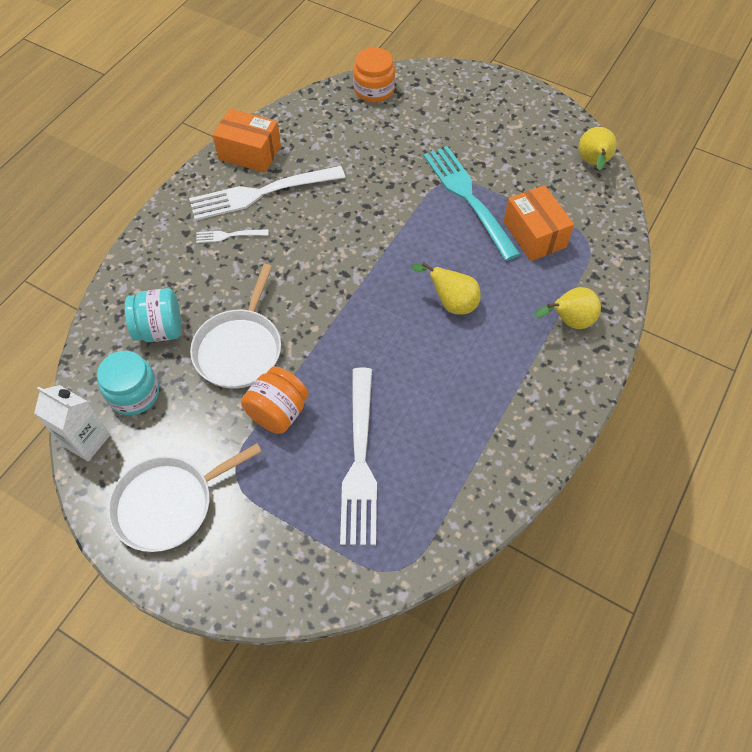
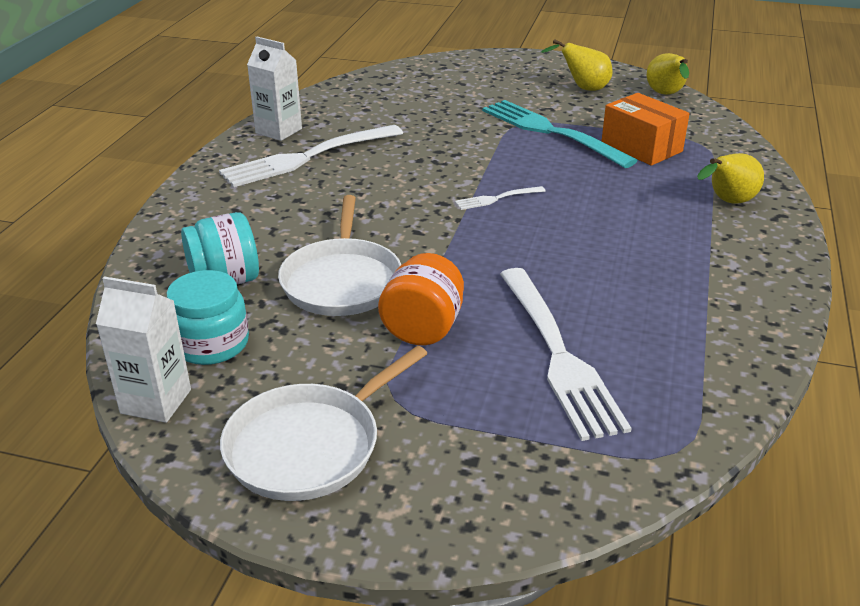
camera: 15 degrees left, 25 degrees down
white fork [196,229,269,243] -> white fork moved to [455,186,545,210]
orange box [212,109,281,173] -> white carton [247,36,302,141]
orange jar [353,47,395,102] -> none
yellow pear [411,262,481,315] -> yellow pear moved to [541,39,613,91]

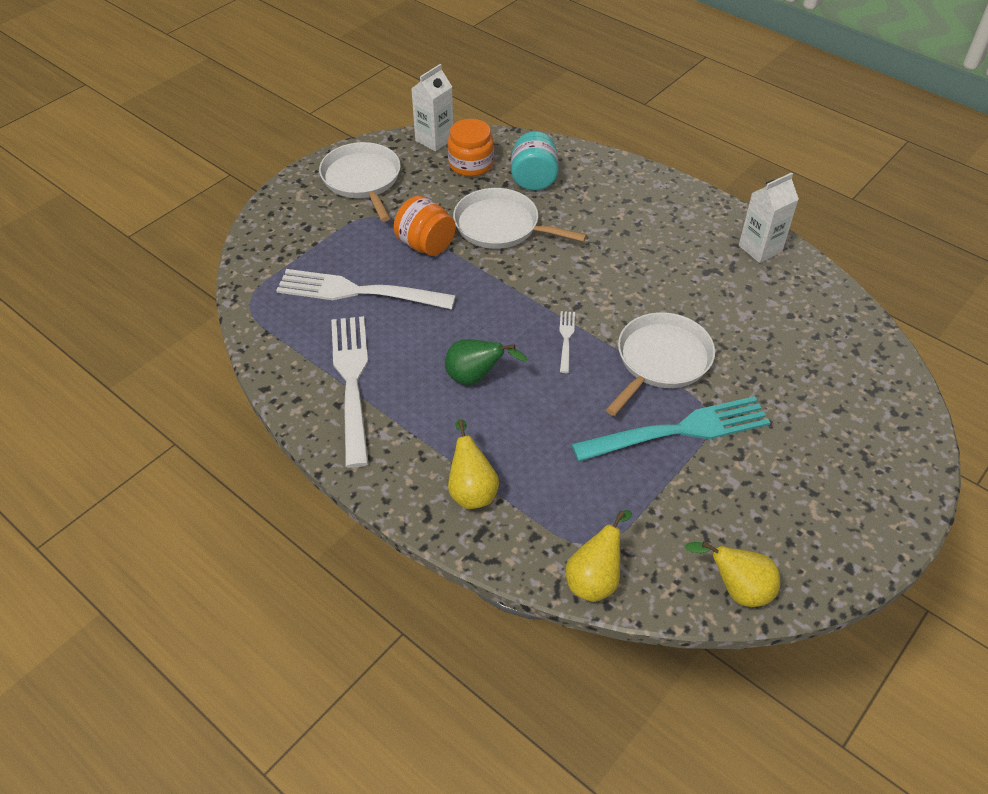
camera: 115 degrees right, 15 degrees up
turquoise jar [166,270,249,365] -> orange jar [447,119,494,177]
white fork [219,125,403,187] -> white fork moved to [331,316,369,468]
yellow pear [541,39,613,91] -> yellow pear moved to [566,510,632,602]
orange box [602,93,690,166] -> none
none -> green pear [445,339,528,385]
none -> white pan [606,312,715,416]

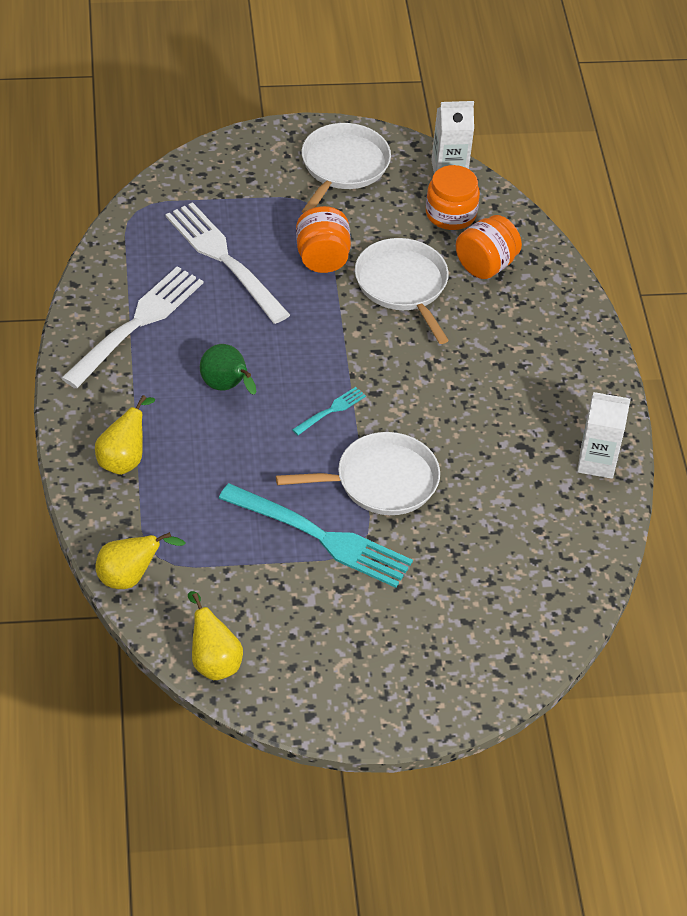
camera: 40 degrees right, 0 degrees up
turquoise jar [511,132,559,191] -> orange jar [456,215,522,279]
white fork [559,311,575,373] -> turquoise fork [292,387,366,435]

